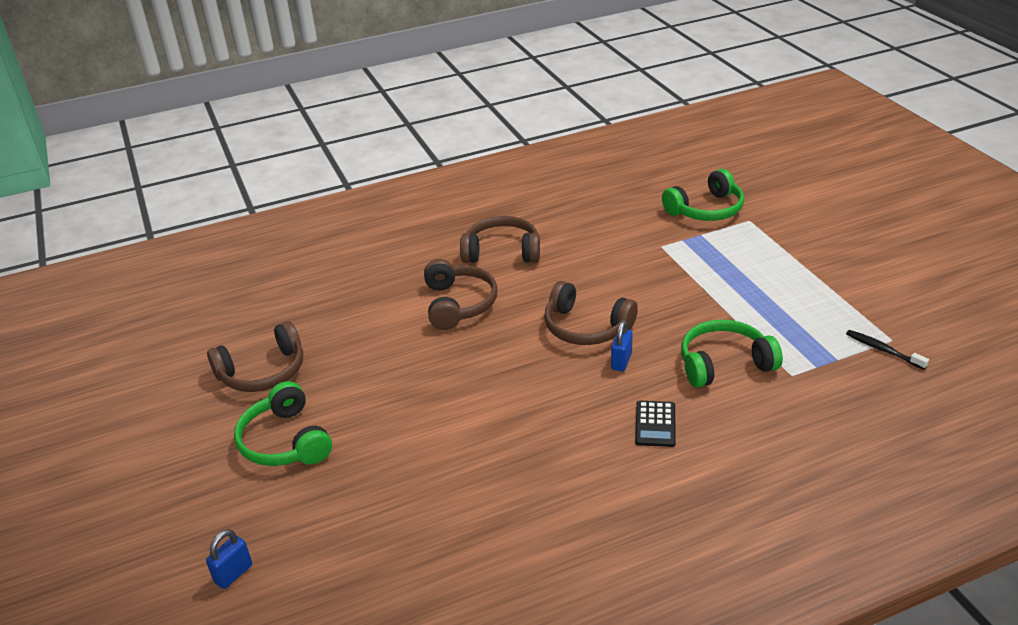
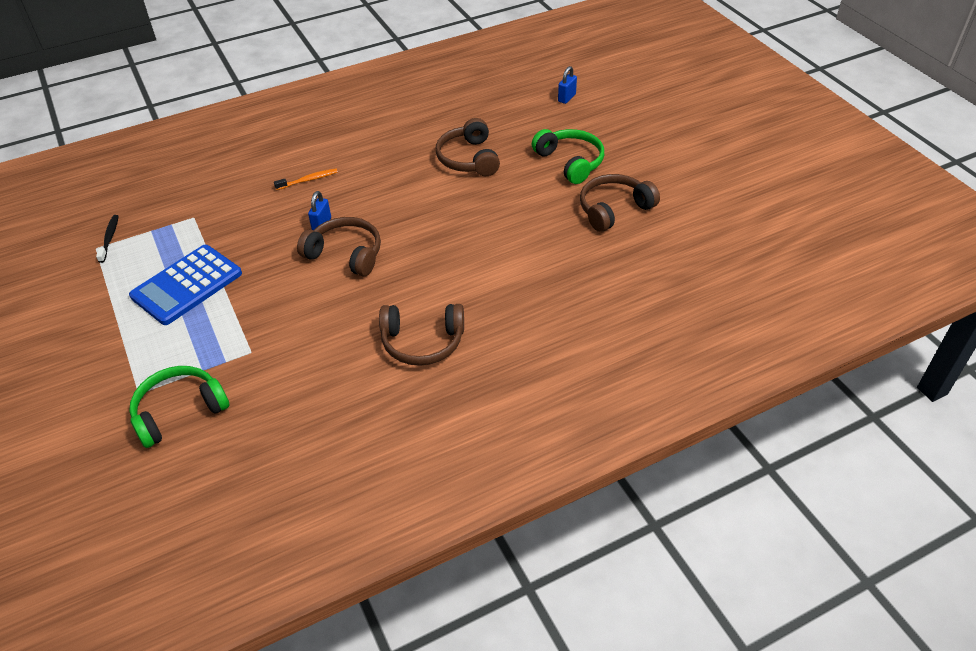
camera: 175 degrees right, 10 degrees up
brown headphones [424,259,497,330] -> brown headphones moved to [436,118,500,176]
black calculator [635,401,676,447] -> orange toothbrush [274,168,338,190]
green headphones [681,320,783,388] -> none
black toothbrush [846,330,929,370] -> black toothbrush turned 135 degrees counterclockwise [96,215,118,263]
none -> blue calculator [129,245,242,325]

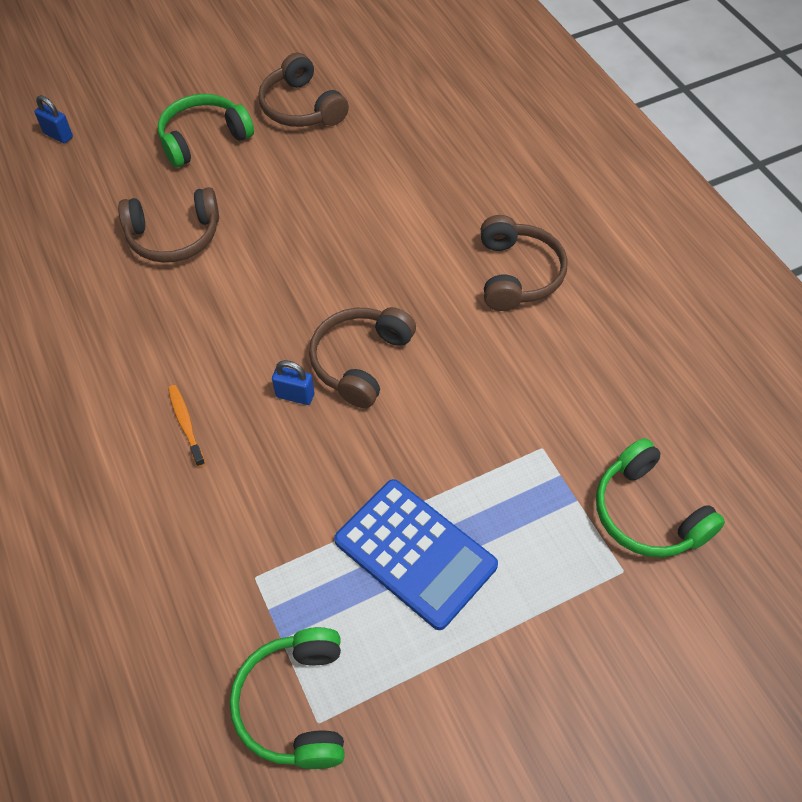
camera: 90 degrees left, 10 degrees up
black toothbrush [96,215,118,263] -> green headphones [230,627,345,769]

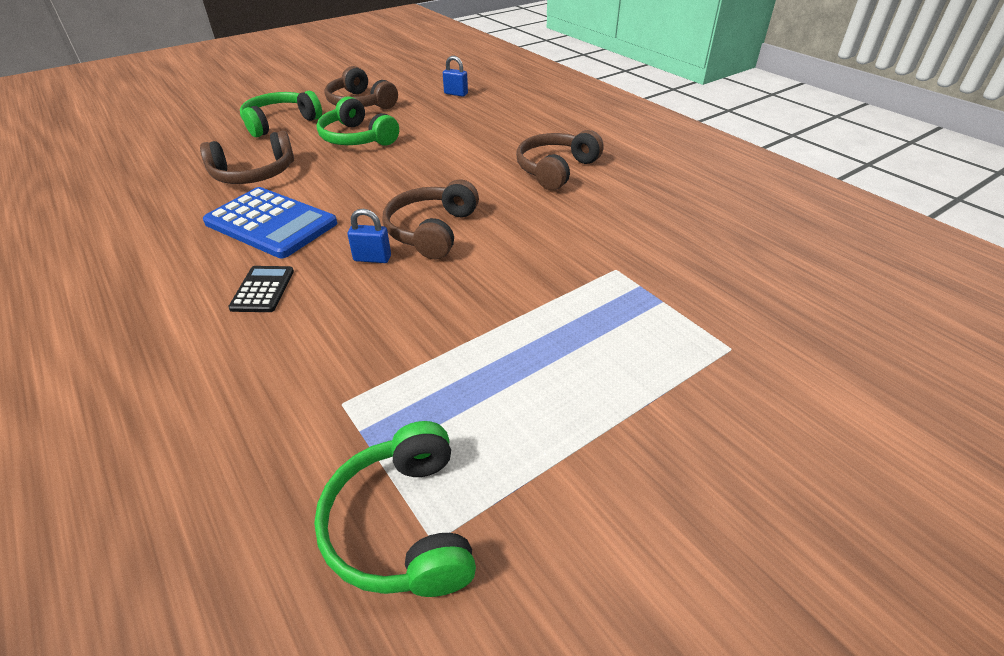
camera: 10 degrees left, 15 degrees down
blue padlock [34,95,73,144] -> blue padlock moved to [443,56,468,97]
orange toothbrush [168,385,205,467] -> black calculator [228,266,294,312]
blue calculator [334,479,498,630] -> blue calculator moved to [203,187,337,258]
brown headphones [481,215,568,311] -> brown headphones turned 135 degrees counterclockwise [516,130,604,190]
green headphones [596,438,725,557] -> green headphones moved to [316,96,399,146]

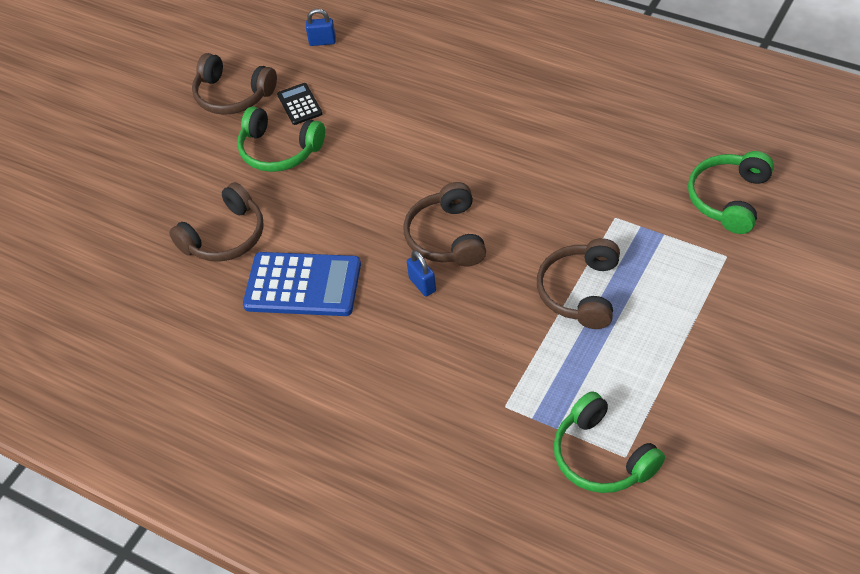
camera: 20 degrees left, 10 degrees up
black calculator [228,266,294,312] -> black calculator moved to [277,83,322,125]
green headphones [240,91,322,137] -> green headphones moved to [688,151,774,234]
blue padlock [347,209,391,263] -> blue padlock turned 75 degrees clockwise [407,250,436,297]
brown headphones [516,130,604,190] -> brown headphones moved to [537,238,620,329]

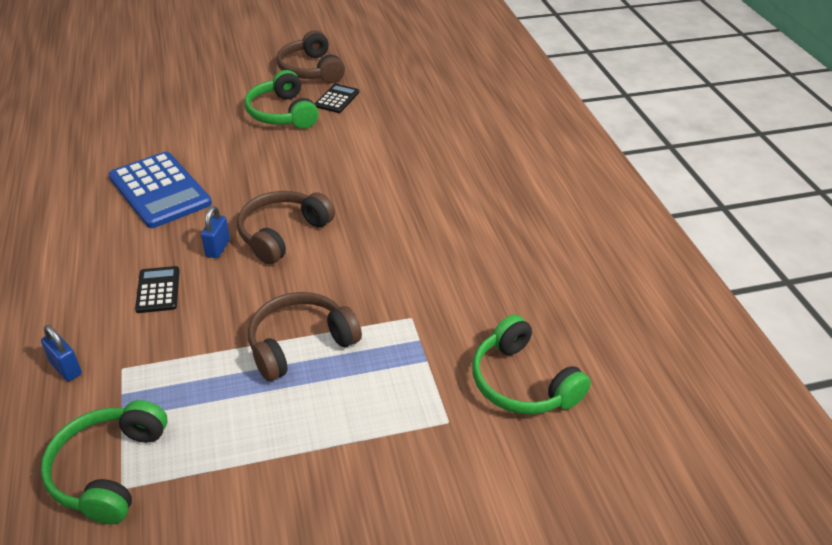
camera: 40 degrees right, 10 degrees down
brown headphones [169,182,264,262] -> none
blue padlock [306,9,336,46] -> blue padlock moved to [41,325,82,381]
green headphones [688,151,774,234] -> green headphones turned 105 degrees counterclockwise [472,315,591,414]
none -> black calculator [135,266,180,313]

